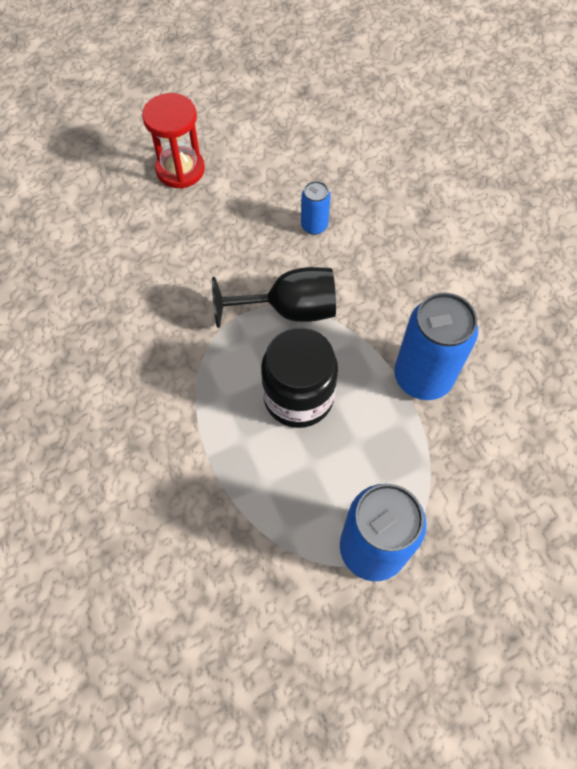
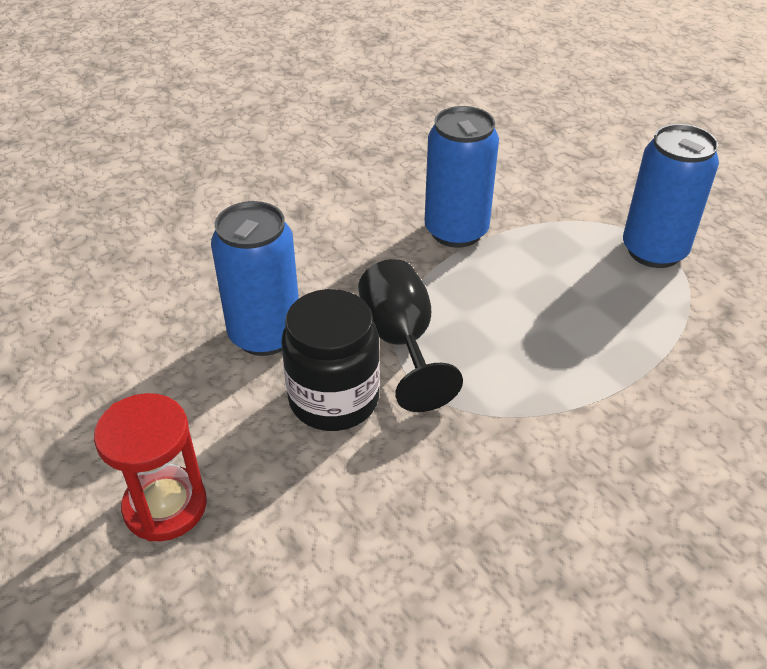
camera: 100 degrees left, 20 degrees down
black jar [261,327,338,428] -> black jar moved to [281,289,380,431]
blue can [301,181,330,235] -> blue can [211,201,299,356], size x1.99

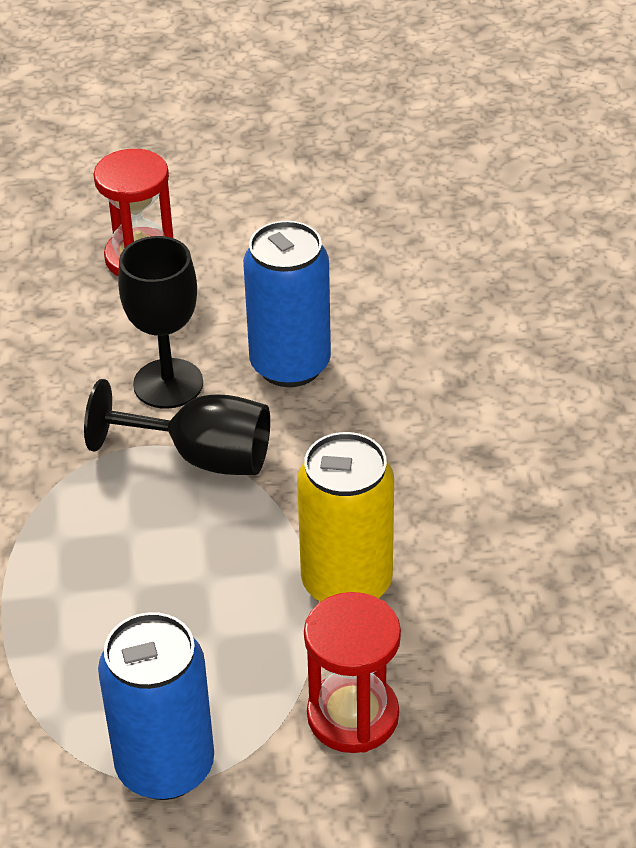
camera: 120 degrees right, 0 degrees up
black jar [281,289,380,431] -> black goblet [118,236,203,409]
blue can [424,106,499,248] -> yellow can [297,432,394,602]
none -> red hourglass [304,592,401,753]

